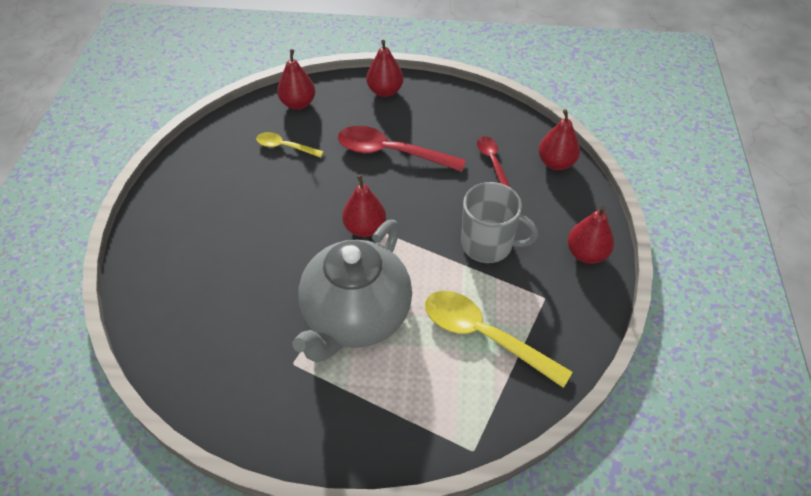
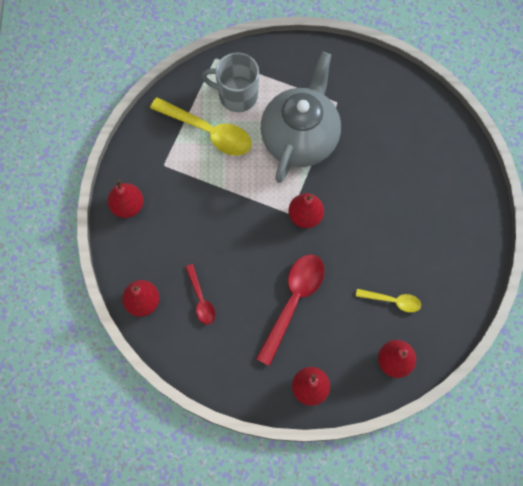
camera: 175 degrees right, 20 degrees up
red spoon [338,126,466,172] -> red spoon turned 75 degrees counterclockwise [256,254,325,366]
grey mug [461,182,539,263] -> grey mug moved to [202,52,259,112]

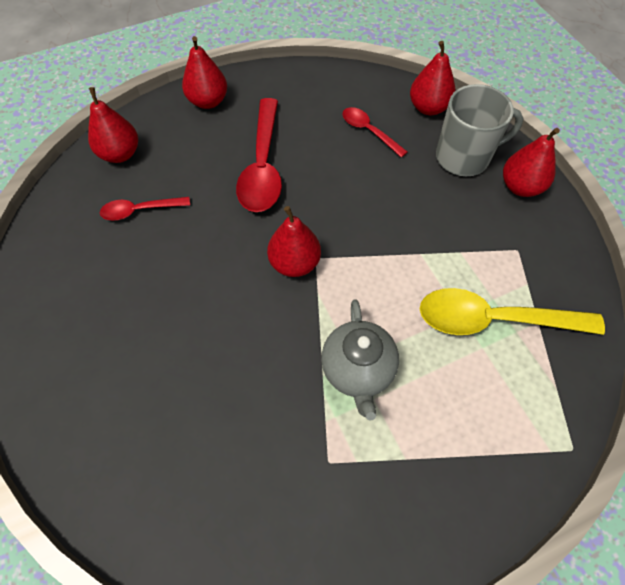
camera: 155 degrees right, 10 degrees down
grey mug [202,52,259,112] -> grey mug moved to [436,84,524,176]
grey teapot [261,52,341,183] -> grey teapot [321,300,399,420], size x0.56
yellow spoon [356,289,421,313] -> red spoon [100,197,190,221]

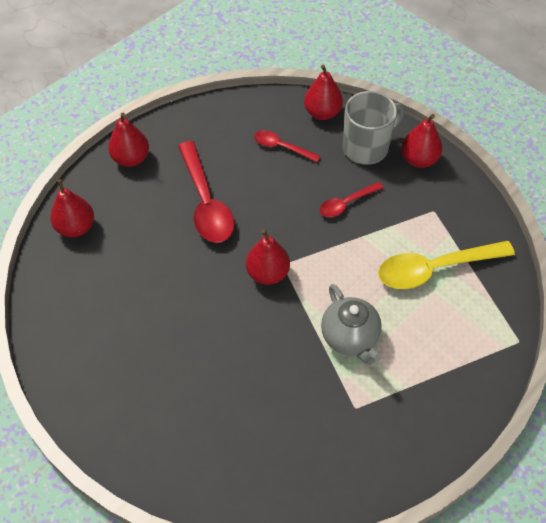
camera: 20 degrees left, 5 degrees down
red spoon [100,197,190,221] -> red spoon moved to [320,182,384,217]

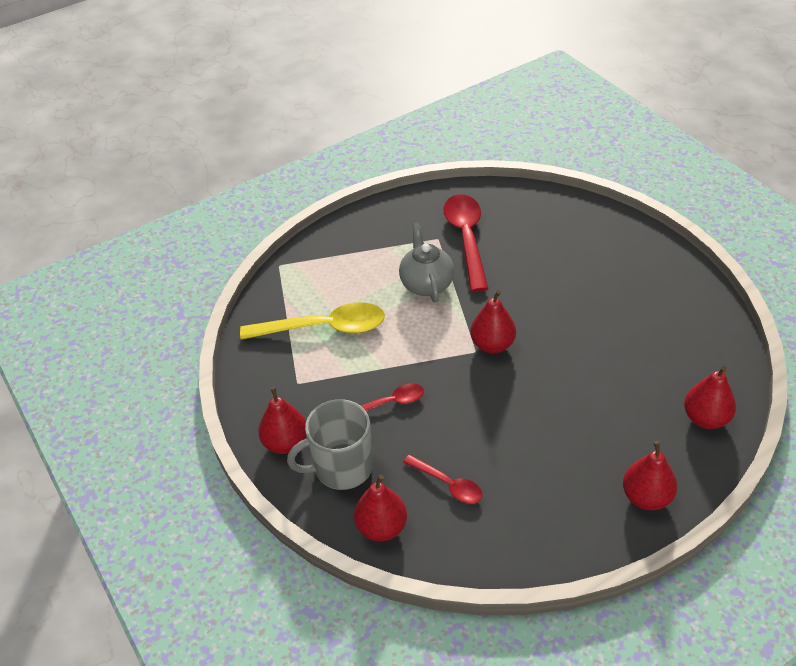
camera: 165 degrees left, 10 degrees down
red spoon [178,141,234,243] -> red spoon moved to [444,194,488,292]

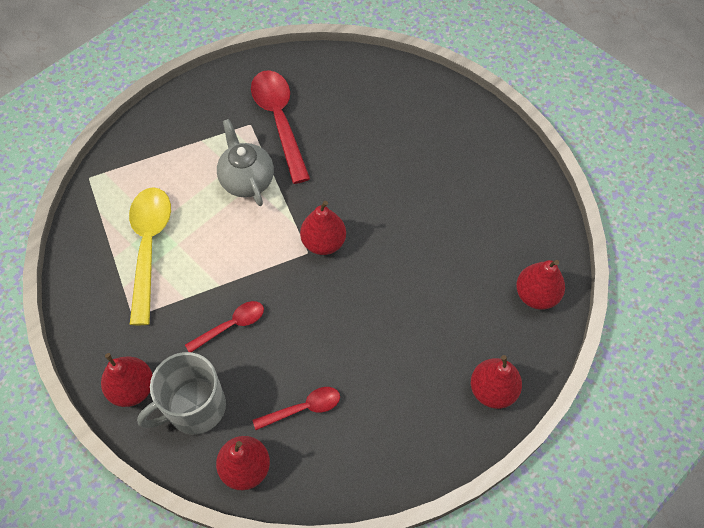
camera: 15 degrees left, 15 degrees up
yellow spoon [240,302,385,340] -> yellow spoon turned 75 degrees counterclockwise [129,187,171,325]
red spoon [403,455,483,504] -> red spoon turned 45 degrees counterclockwise [252,387,340,430]

